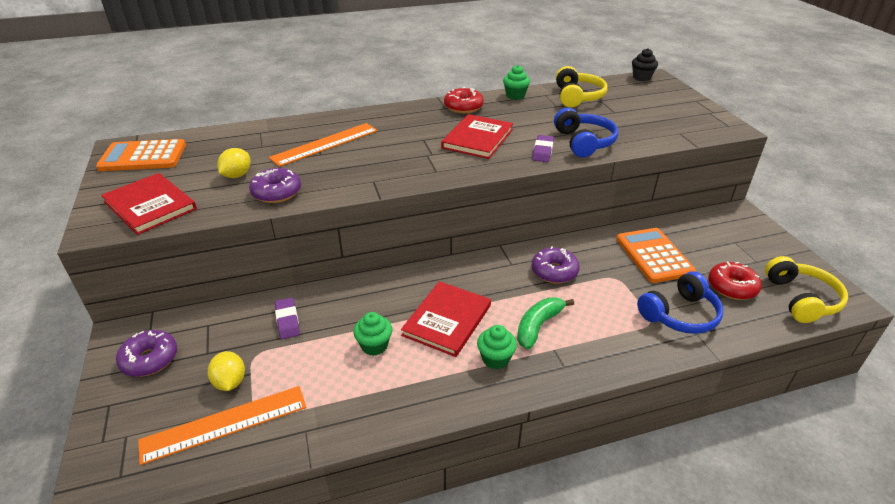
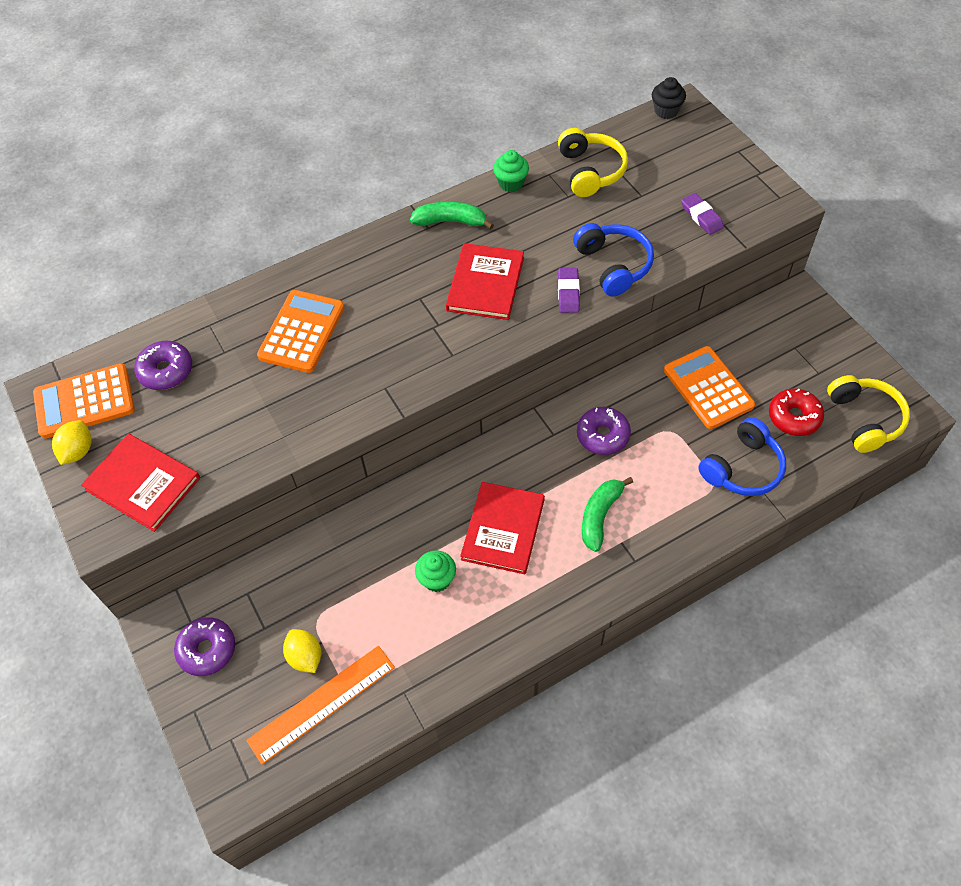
camera: 10 degrees left, 20 degrees up
yellow lemon [217,148,250,178] -> yellow lemon moved to [52,420,91,465]
purple donut [249,168,301,203] -> purple donut moved to [134,341,192,390]
orange ruler [269,123,378,167] -> orange calculator [257,290,345,373]
purple eraser [275,298,300,339] -> purple eraser moved to [681,193,724,235]
red donut [444,87,484,113] -> green banana [410,201,494,229]
green cupcake [477,325,517,369] -> none

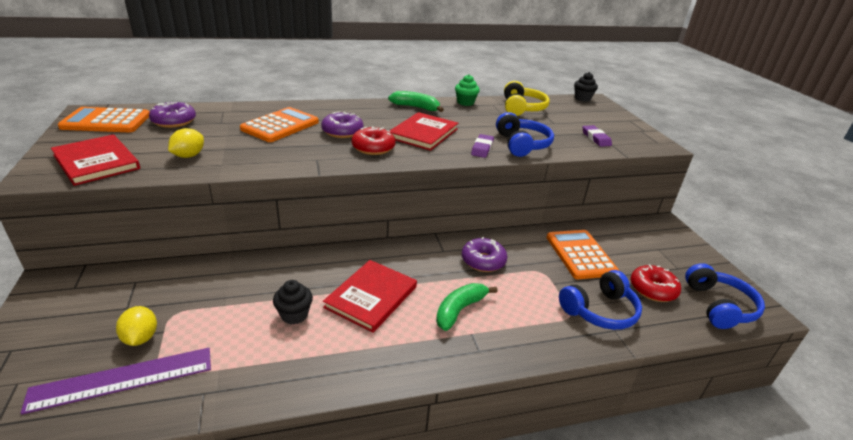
camera: 10 degrees right, 25 degrees down
yellow lemon [52,420,91,465] -> yellow lemon moved to [168,128,204,158]
purple donut [174,617,235,676] -> purple donut moved to [321,112,363,138]
orange ruler [246,646,395,765] -> purple ruler [21,348,211,415]
green cupcake [415,550,456,592] -> black cupcake [273,280,313,324]
yellow headphones [827,375,910,453] -> blue headphones [685,263,765,329]
none -> red donut [351,127,396,155]

